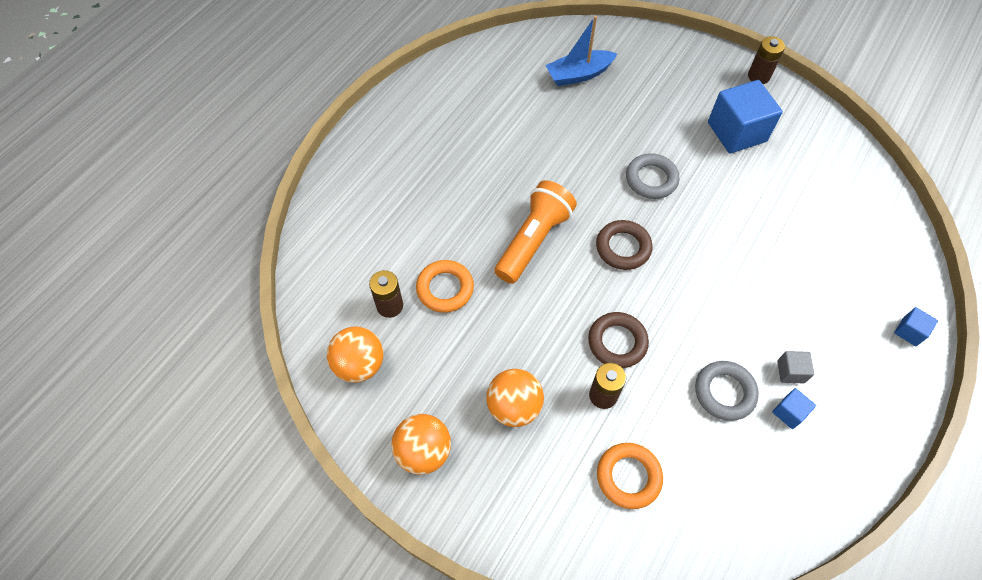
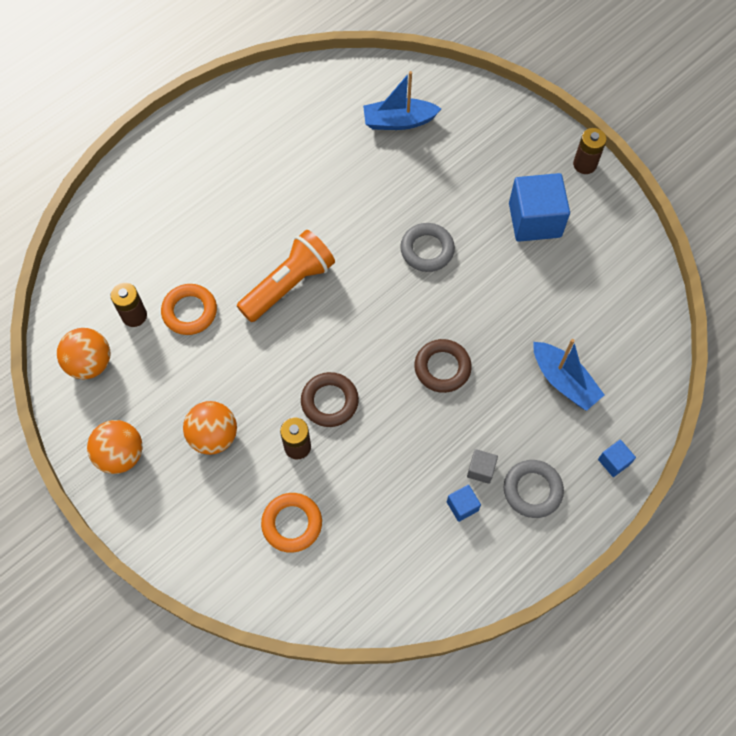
camera: 15 degrees right, 5 degrees up
brown ring [596,220,653,270] -> brown ring moved to [414,339,472,393]
grey ring [695,361,759,421] -> grey ring moved to [504,460,564,518]
none -> blue boat [534,339,604,411]

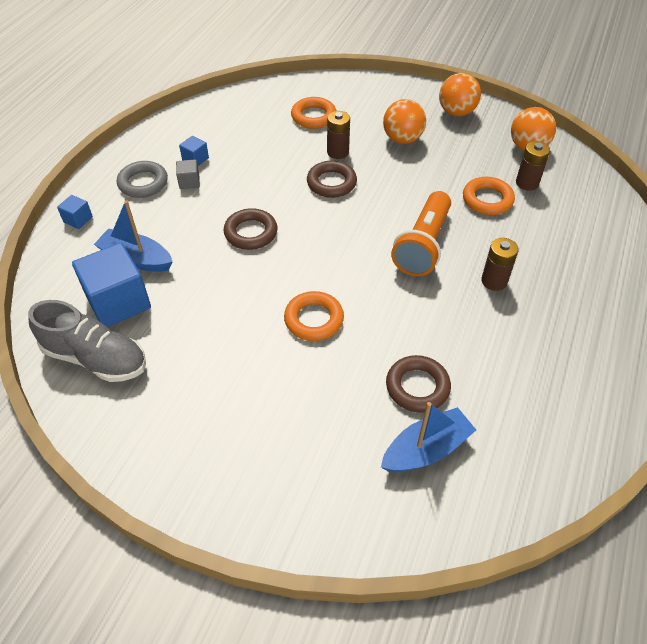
camera: 155 degrees right, 15 degrees down
grey ring [400,223,455,272] -> orange ring [284,291,344,341]
blue cube [509,173,570,242] -> blue cube moved to [72,243,151,327]
brown battery [573,128,607,174] -> brown battery moved to [481,238,519,291]
none -> grey shoe [28,300,146,382]
none -> brown ring [386,355,451,412]

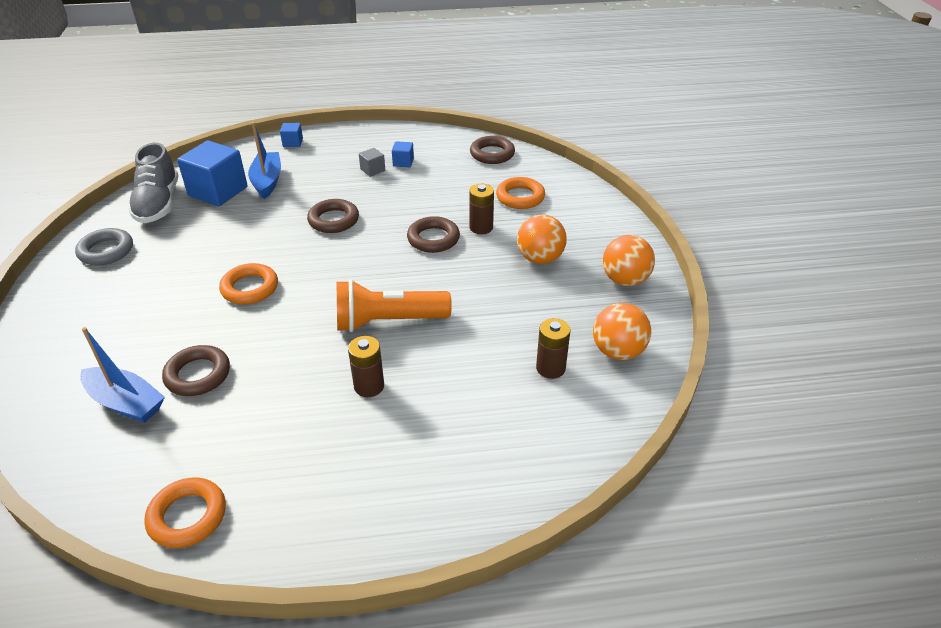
camera: 60 degrees right, 10 degrees down
grey ring [117,161,168,198] -> grey ring moved to [75,228,133,265]
orange ring [463,177,515,215] -> orange ring moved to [144,477,226,548]
none -> brown ring [470,136,515,164]

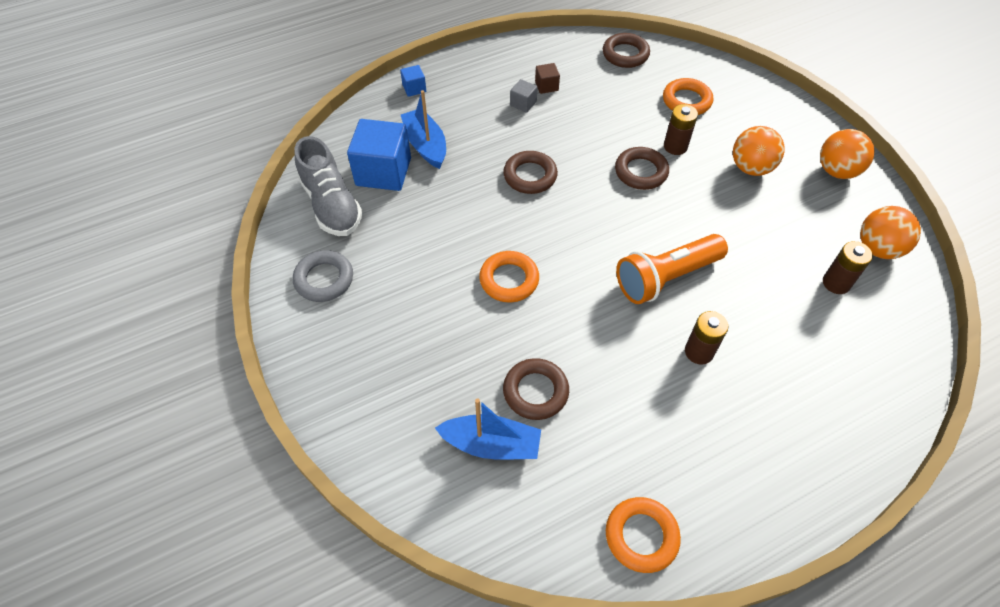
camera: 20 degrees left, 15 degrees up
blue cube [392,141,414,167] -> brown cube [535,63,560,94]

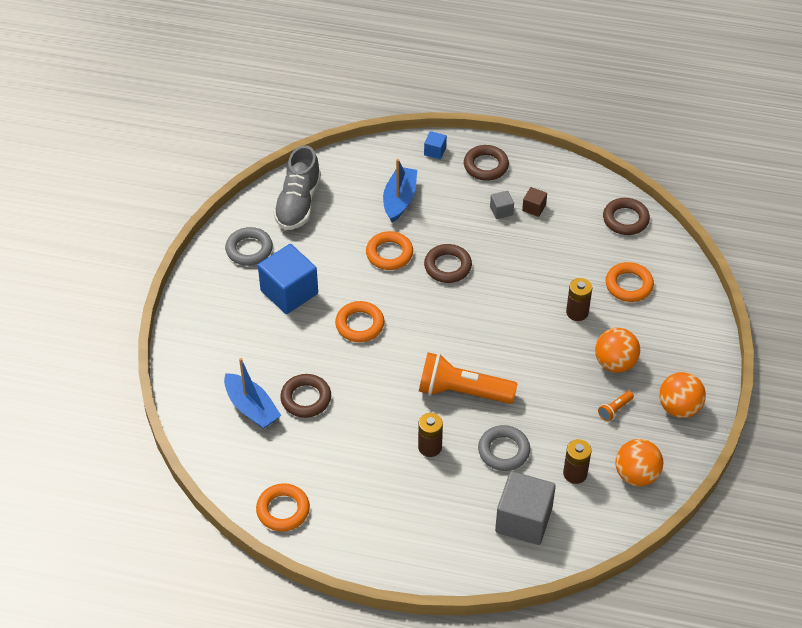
camera: 40 degrees right, 5 degrees down
blue cube [347,119,411,191] -> blue cube moved to [258,244,318,314]
brown ring [615,147,669,190] -> brown ring moved to [464,145,509,181]
none -> orange ring [366,231,413,270]
none -> grey ring [478,425,530,471]
none -> grey cube [495,471,556,545]
none -> orange flashlight [598,391,634,422]

